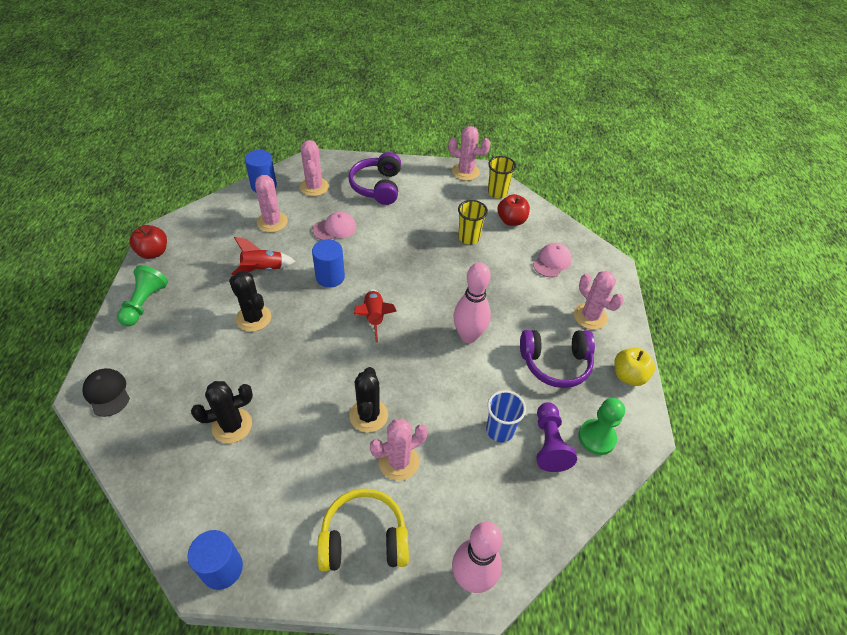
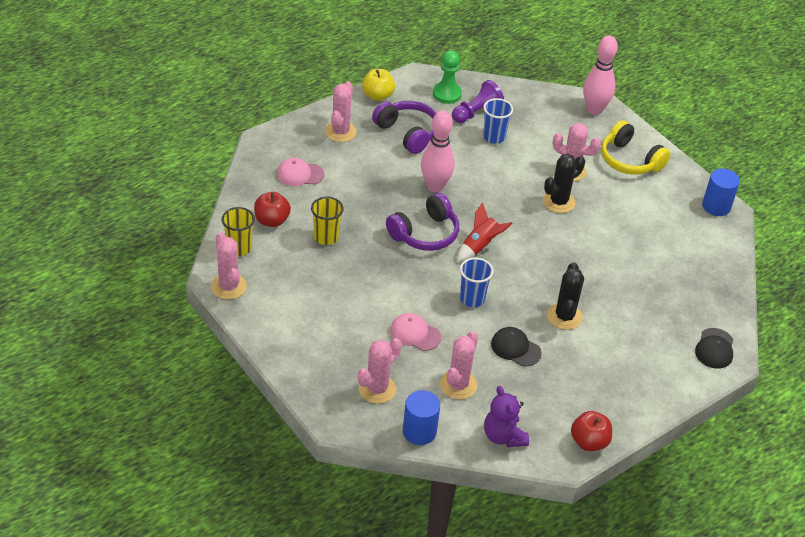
camera: 130 degrees left, 5 degrees down
green pawn [117,265,168,326] -> none
black cactus [191,381,253,443] -> none
red rocket [232,237,295,275] -> black cap [491,327,542,367]
blue cylinder [312,239,345,288] -> blue cup [460,257,494,307]
purple headphones [349,152,401,205] -> purple headphones moved to [386,193,459,251]
none -> purple teddy bear [484,386,529,447]

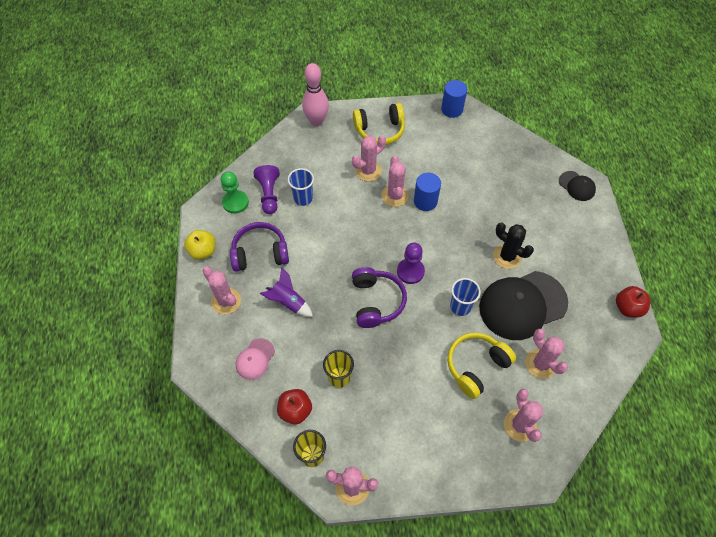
camera: 55 degrees left, 15 degrees up
pink cap [390,313,441,351] -> yellow headphones [447,332,516,399]
blue cylinder [403,390,440,445] -> blue cylinder moved to [414,173,441,211]
pink bowling pin [421,110,455,192] -> none
red rocket [457,202,513,262] -> purple pawn [397,243,425,284]
purple teddy bear [484,386,529,447] -> none
black cap [491,327,542,367] -> black cap [479,271,568,340], size x2.12
black cactus [543,154,585,213] -> pink cactus [382,156,409,207]
none -> purple rocket [260,267,313,317]

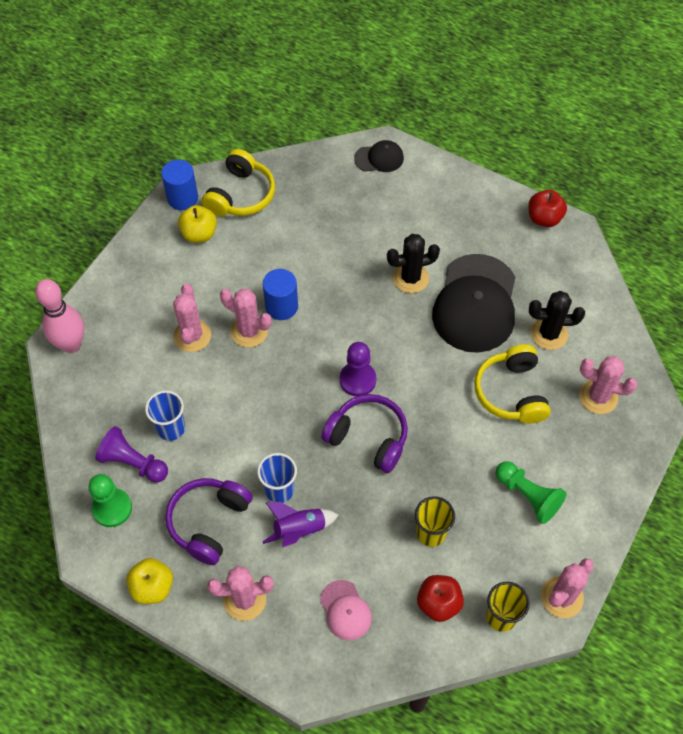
camera: 55 degrees left, 0 degrees up
yellow headphones [353,103,405,145] -> yellow headphones moved to [202,149,275,217]
blue cup [450,278,481,316] -> blue cup moved to [257,453,297,503]
pink cactus [525,329,568,379] -> black cactus [529,291,585,350]
none -> yellow apple [178,205,217,243]
none -> green pawn [495,461,567,524]

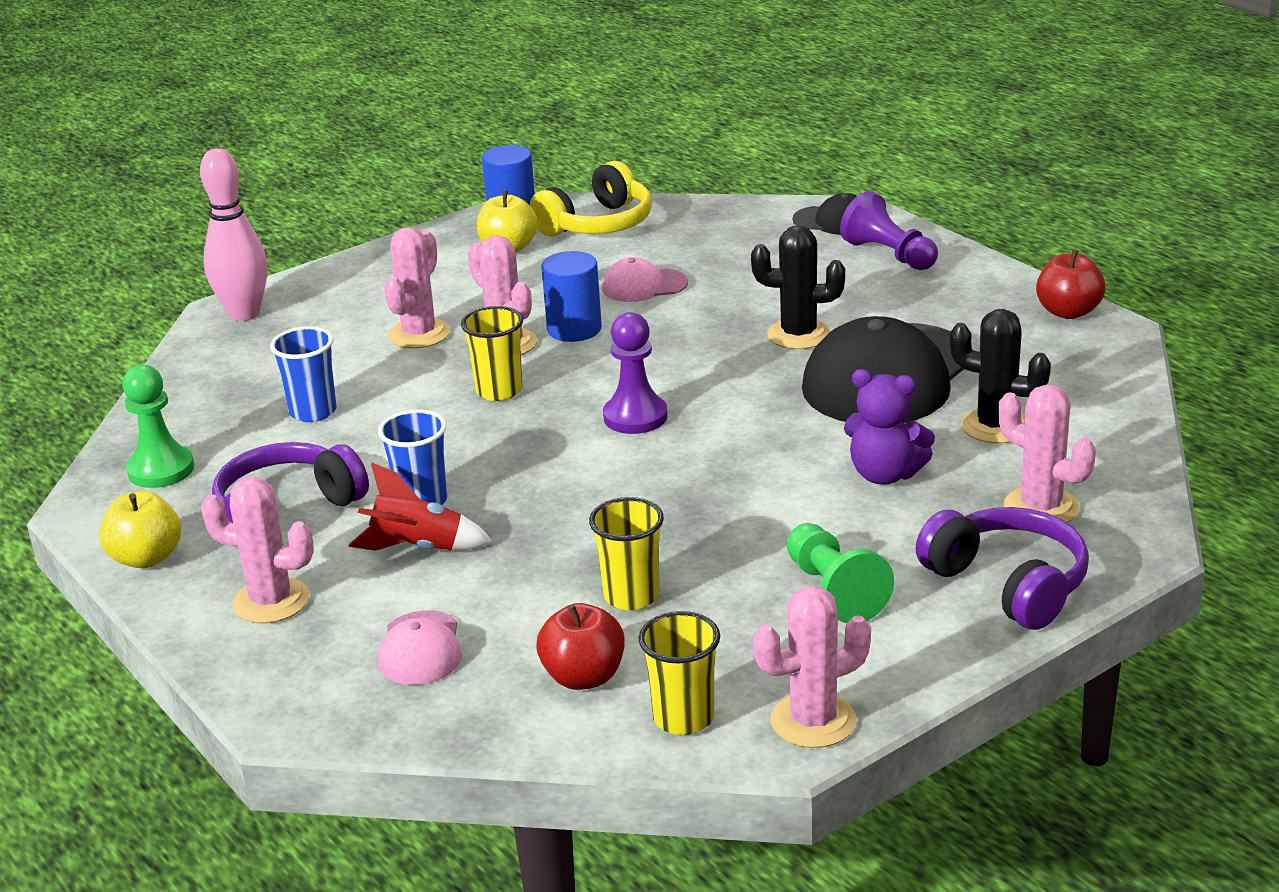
camera: 25 degrees right, 30 degrees down
purple pawn [95,426,168,483] -> purple pawn moved to [840,191,938,270]
purple rocket [263,502,338,548] -> red rocket [348,463,492,551]
purple headphones [322,394,408,473] -> purple headphones moved to [916,507,1089,630]
yellow headphones [474,344,550,424] -> purple teddy bear [844,369,935,485]
none -> yellow cup [461,306,523,401]
none -> pink cap [602,257,688,302]

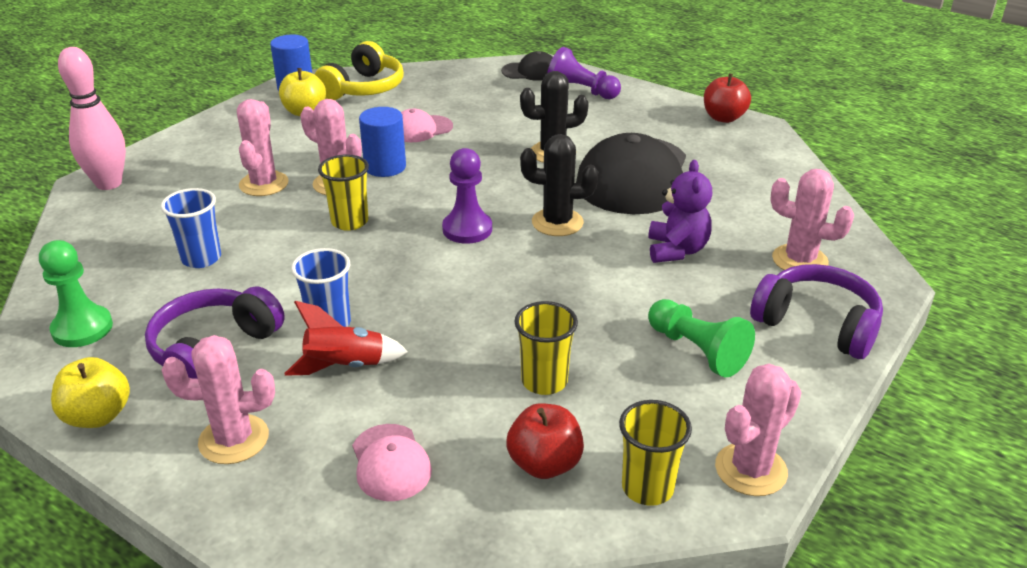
camera: 20 degrees left, 5 degrees up
purple teddy bear [844,369,935,485] -> purple teddy bear turned 90 degrees counterclockwise [648,160,712,263]
black cactus [949,309,1051,443] -> black cactus moved to [520,134,598,236]

